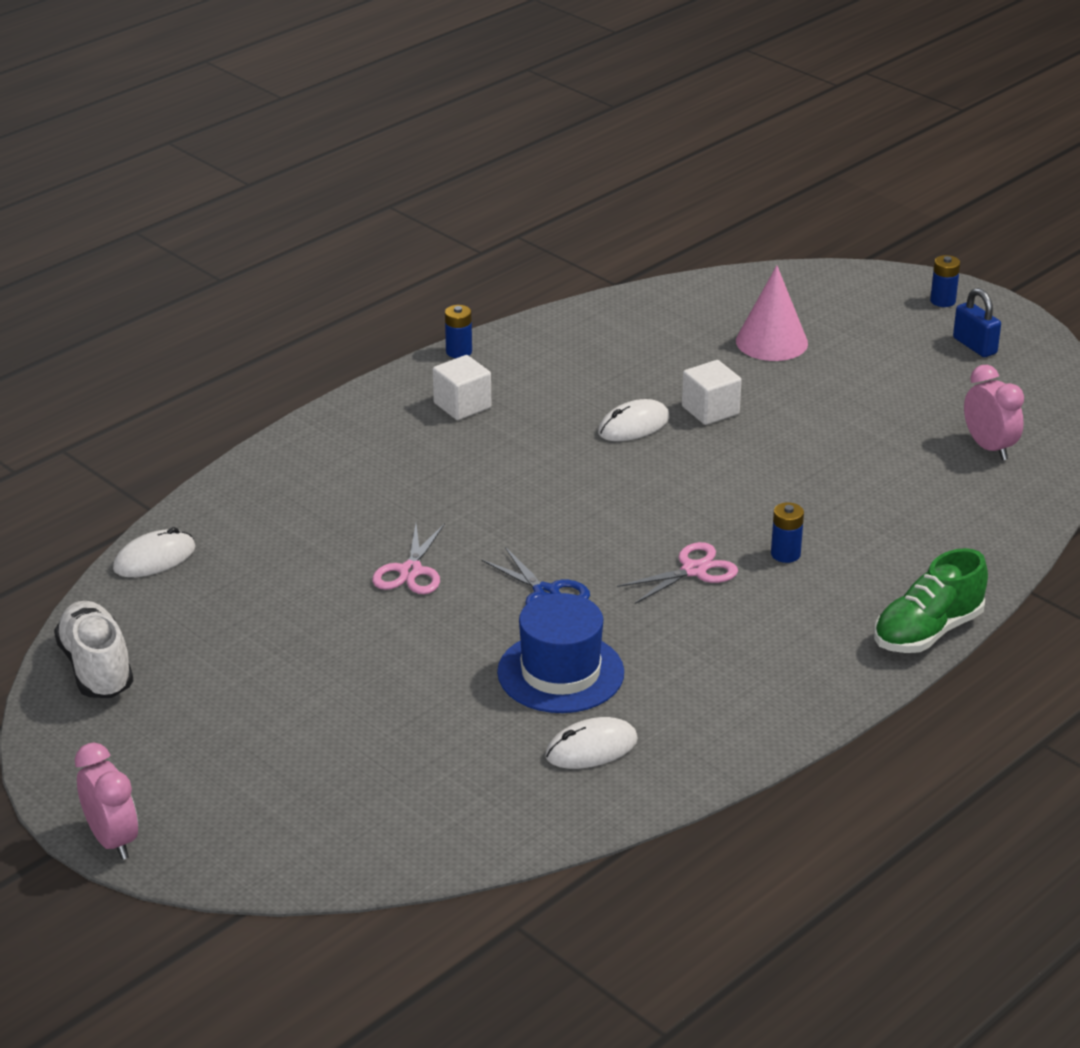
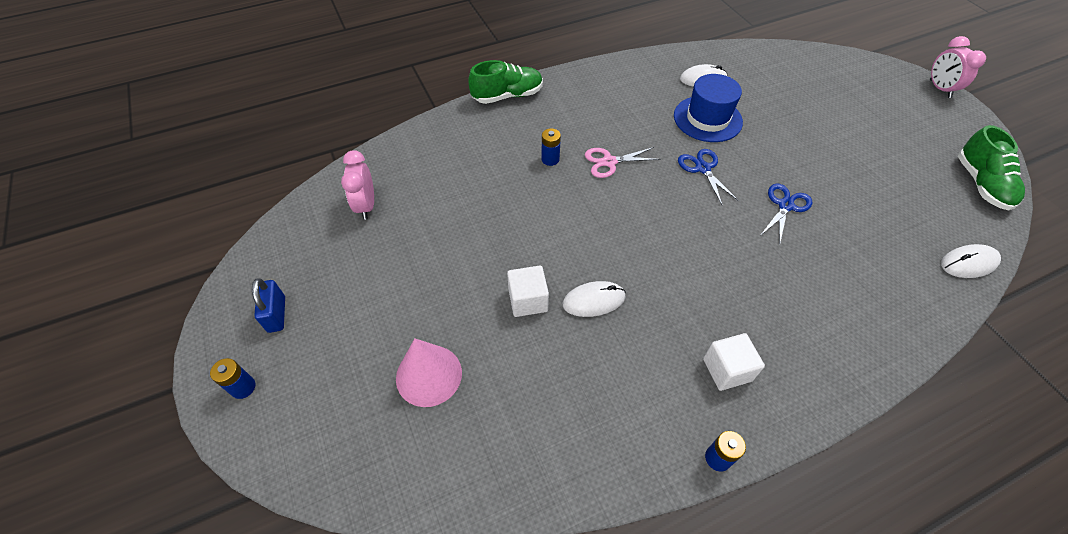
camera: 160 degrees left, 20 degrees up
white shoe [54,601,133,698] -> green shoe [958,125,1025,210]
pink scissors [372,523,445,594] -> blue scissors [760,184,812,246]

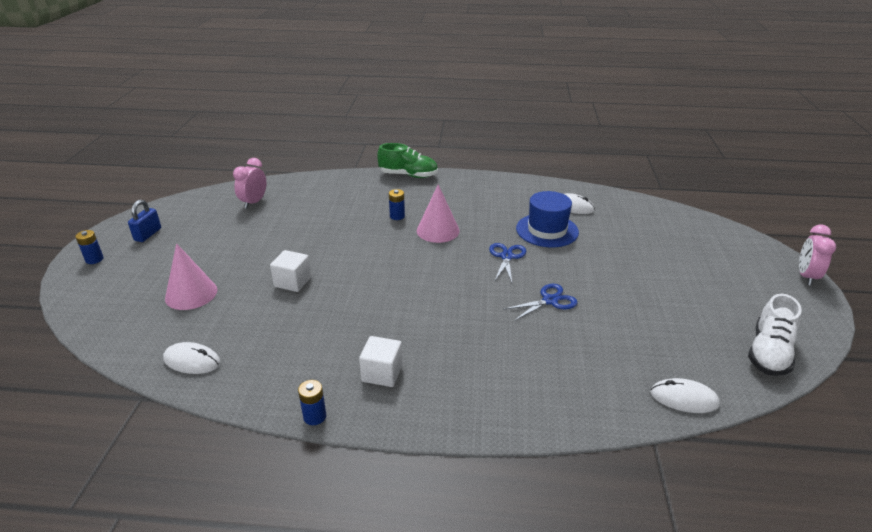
camera: 30 degrees right, 20 degrees down
white mouse [563,281,626,317] -> white mouse moved to [163,342,221,374]
pink scissors [585,147,660,178] -> pink cone [417,184,460,243]
green shoe [958,125,1025,210] -> white shoe [748,294,802,376]

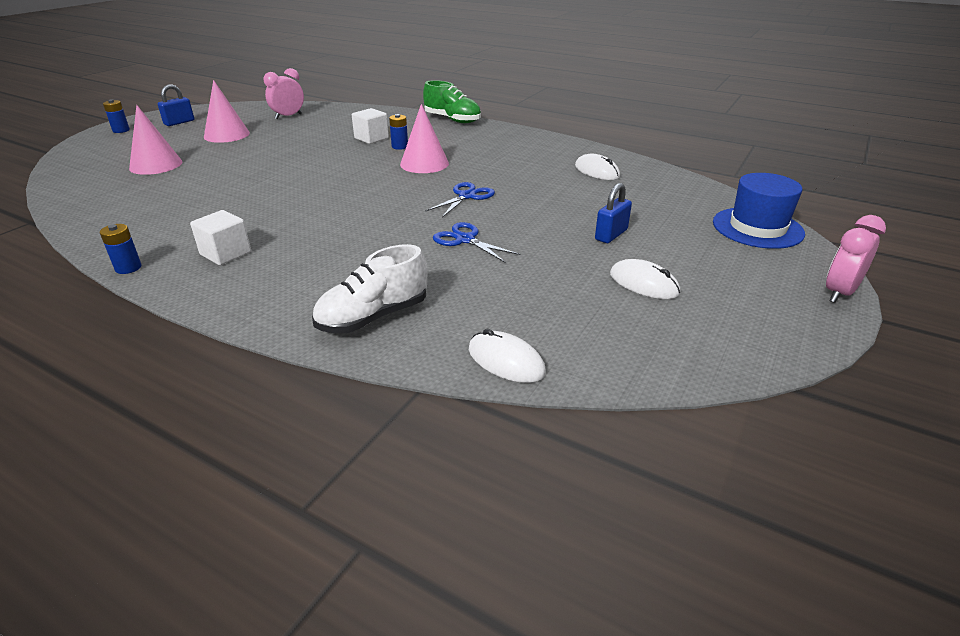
camera: 25 degrees right, 0 degrees up
white mouse [163,342,221,374] -> white mouse moved to [610,259,680,299]
white cube [270,250,311,292] -> white cube moved to [352,108,389,144]
blue scissors [504,284,578,321] -> blue scissors turned 135 degrees counterclockwise [433,222,521,263]
blue hat [516,191,579,247] -> blue hat moved to [713,173,805,249]
white shoe [748,294,802,376] -> white shoe moved to [312,244,427,333]
none -> pink cone [204,80,250,143]
none -> blue padlock [595,183,632,243]

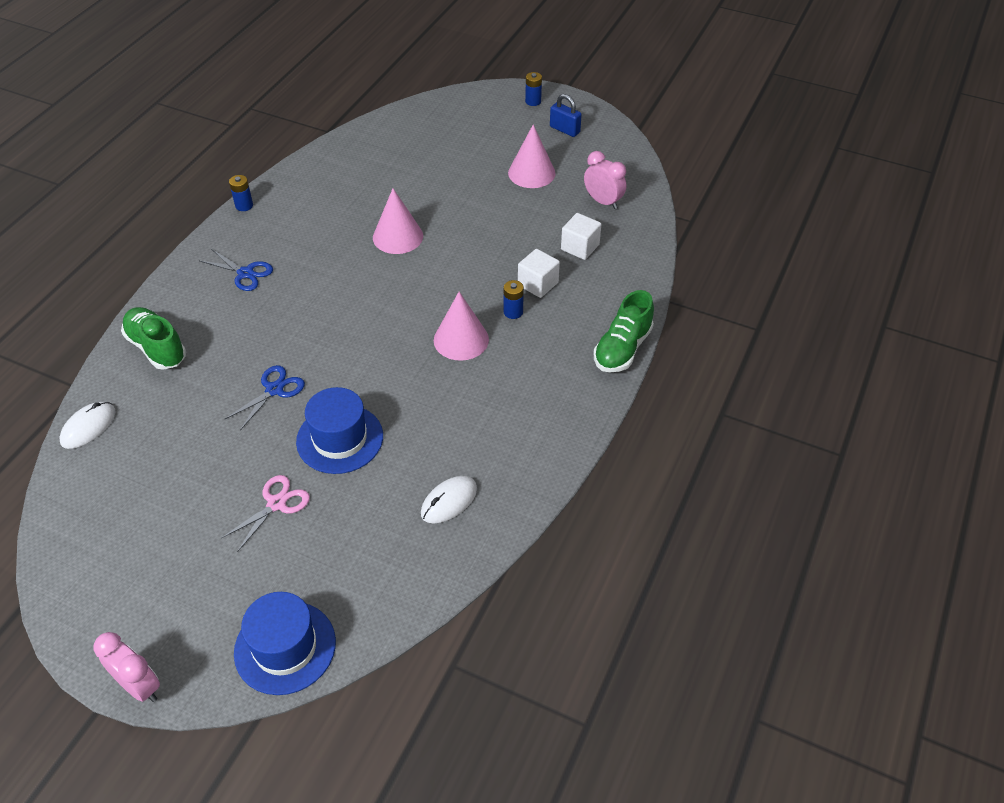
camera: 85 degrees right, 15 degrees up
pink cone [129,105,182,175] -> pink cone moved to [373,188,423,254]
white cube [190,210,251,265] -> white cube moved to [561,213,602,260]
white shoe [312,244,427,333] -> green shoe [121,307,186,370]
blue scissors [425,182,495,218] -> blue scissors moved to [200,249,273,291]
blue padlock [595,183,632,243] -> pink scissors [221,475,310,552]
white mouse [610,259,680,299] -> none
none -> blue hat [296,387,383,474]

